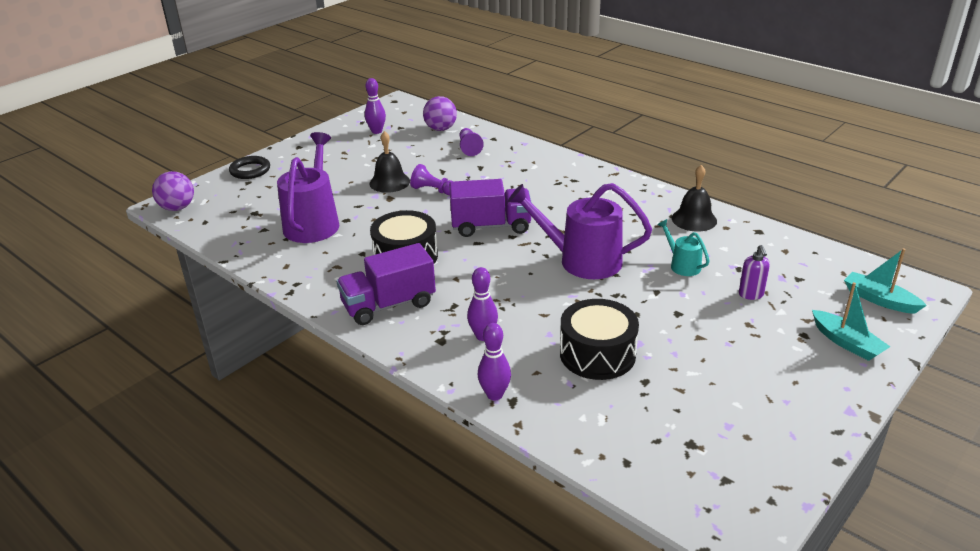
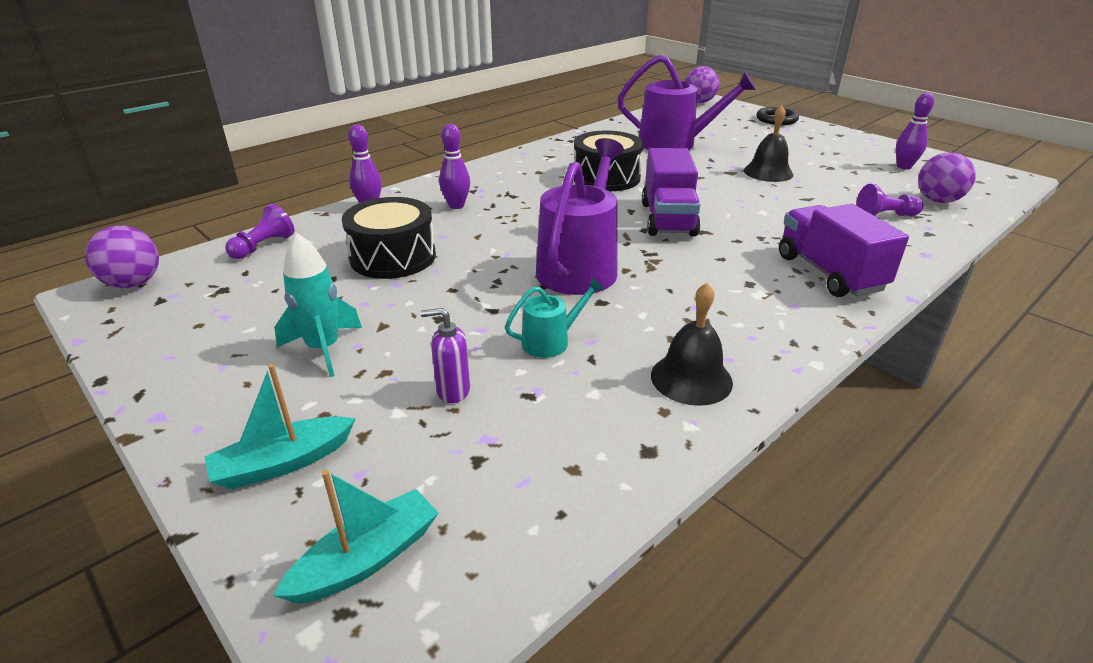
camera: 95 degrees right, 0 degrees up
purple truck [336,243,436,325] -> purple truck moved to [779,204,909,297]
purple pawn [410,164,453,195] -> purple pawn moved to [225,204,294,259]
none -> purple ball [85,225,159,288]
none -> turquoise rocket [274,233,362,377]

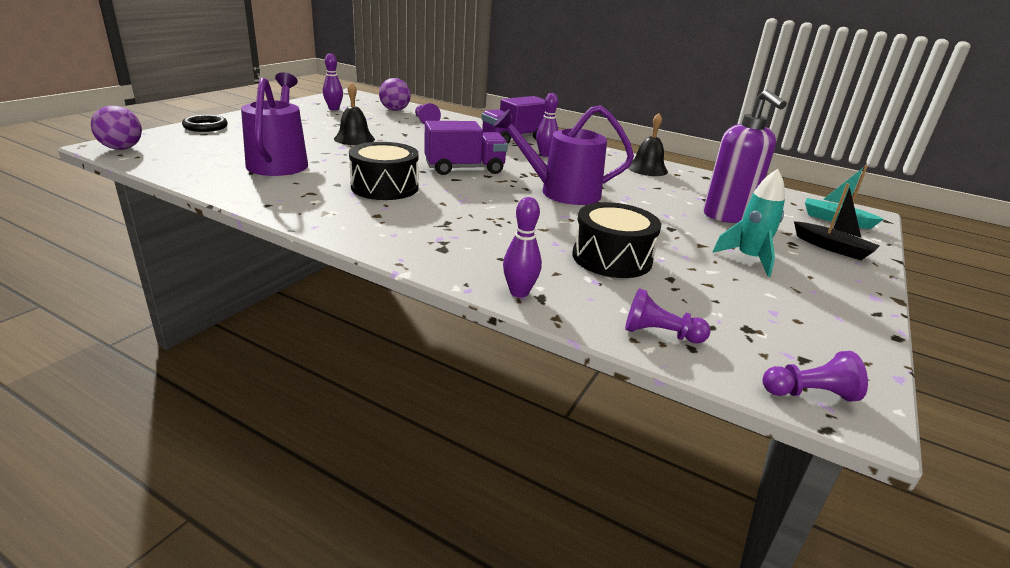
camera: 110 degrees left, 5 degrees down
purple ball [85,225,159,288] -> purple pawn [762,351,868,401]
turquoise boat [204,364,356,489] -> black boat [794,183,879,260]
purple soap dispenser [420,308,470,403] -> purple soap dispenser [703,90,787,223], size x2.16
purple bowling pin [439,124,470,209] -> purple bowling pin moved to [536,93,558,157]
turquoise watering can [505,277,604,358] -> none

